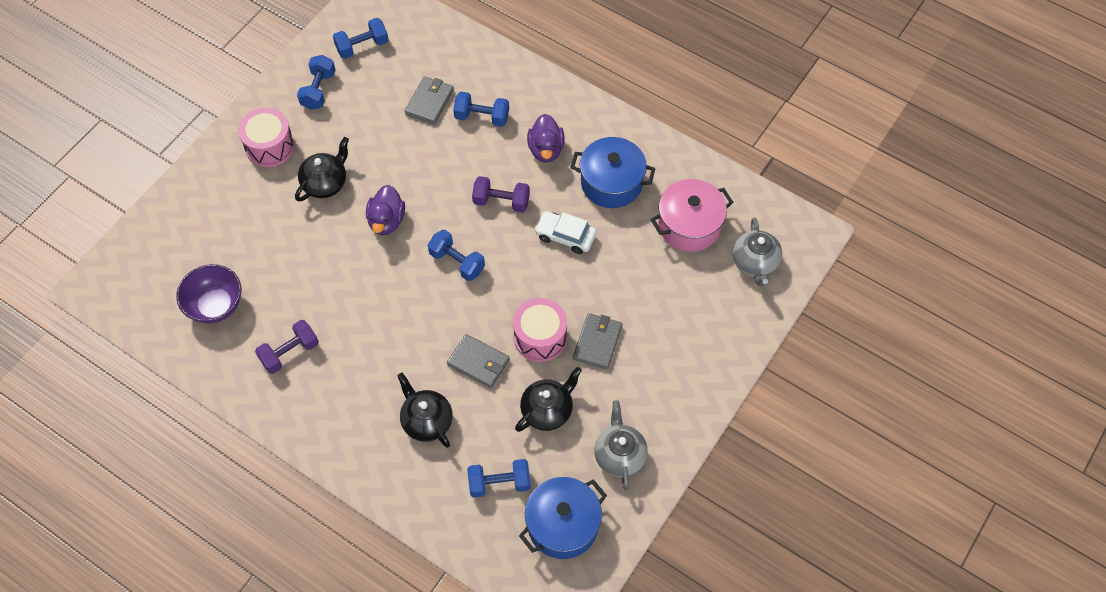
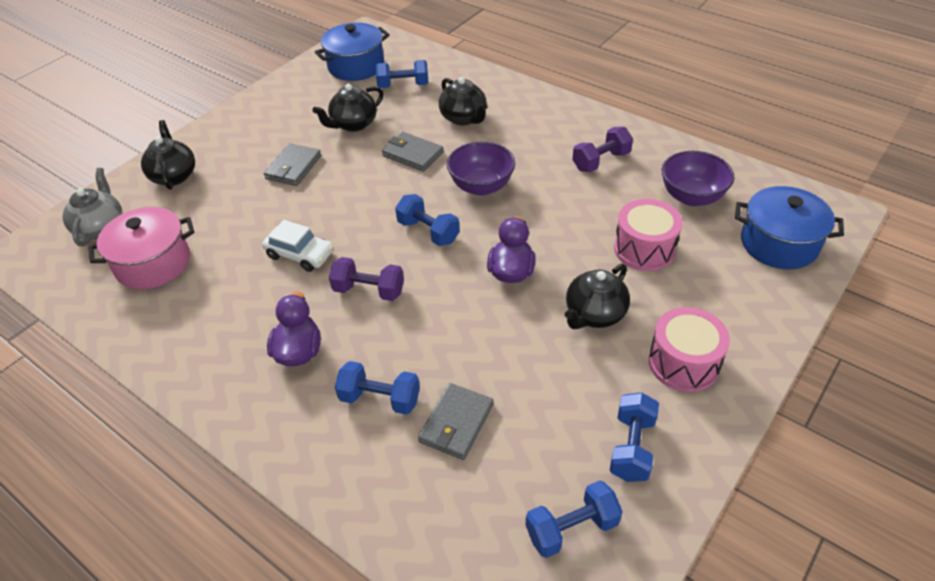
camera: 175 degrees left, 15 degrees down
pink drum [513,298,567,362] -> pink drum moved to [614,199,683,271]
blue pot [570,137,655,208] -> blue pot moved to [735,186,844,269]
grey teapot [594,400,648,491] -> none
none -> black teapot [141,120,195,190]
none -> purple bowl [447,142,515,195]

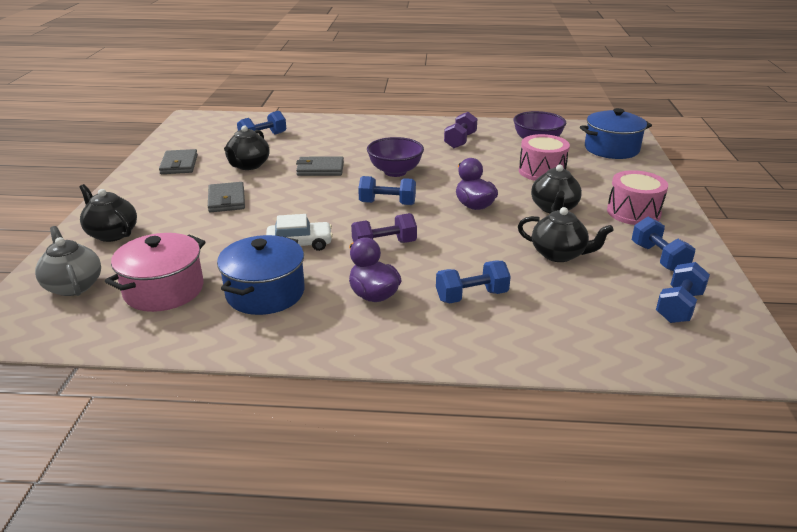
camera: 35 degrees left, 15 degrees down
blue pot [315,23,390,81] -> blue pot moved to [217,235,305,315]
grey wallet [418,383,494,460] -> grey wallet moved to [159,149,198,174]
black teapot [439,77,488,125] -> black teapot moved to [518,207,614,262]

